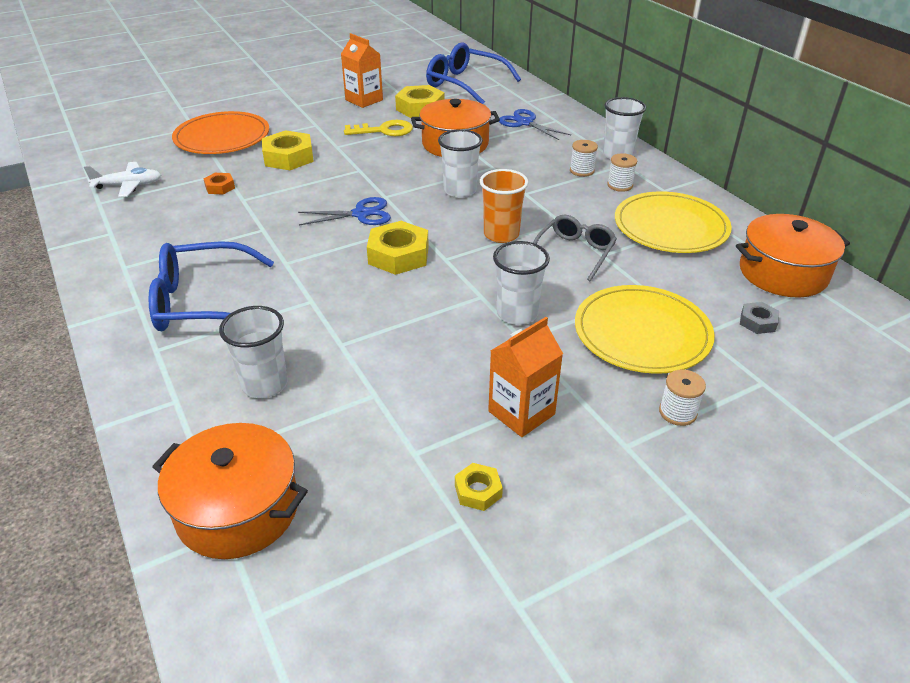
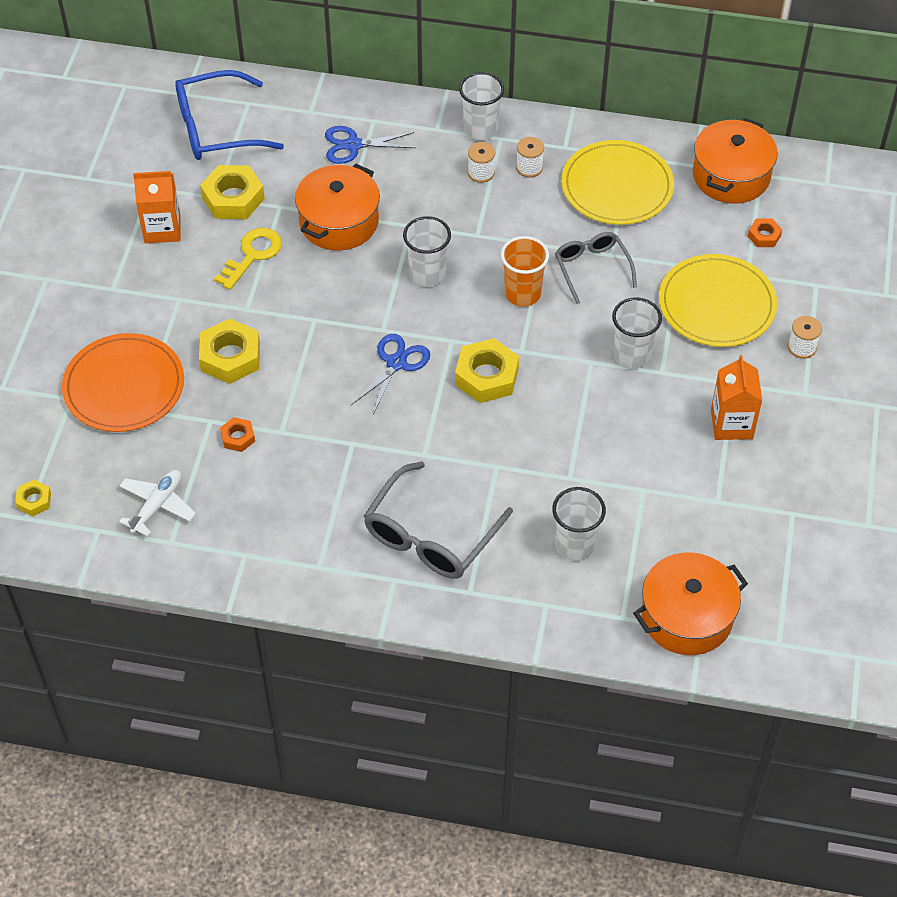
camera: 50 degrees left, 15 degrees up
blue glasses [148,241,274,331] -> grey glasses [364,461,513,579]
yellow nut [455,463,503,511] -> yellow nut moved to [15,480,51,516]
grey nut [740,302,779,334] -> orange nut [748,219,782,247]

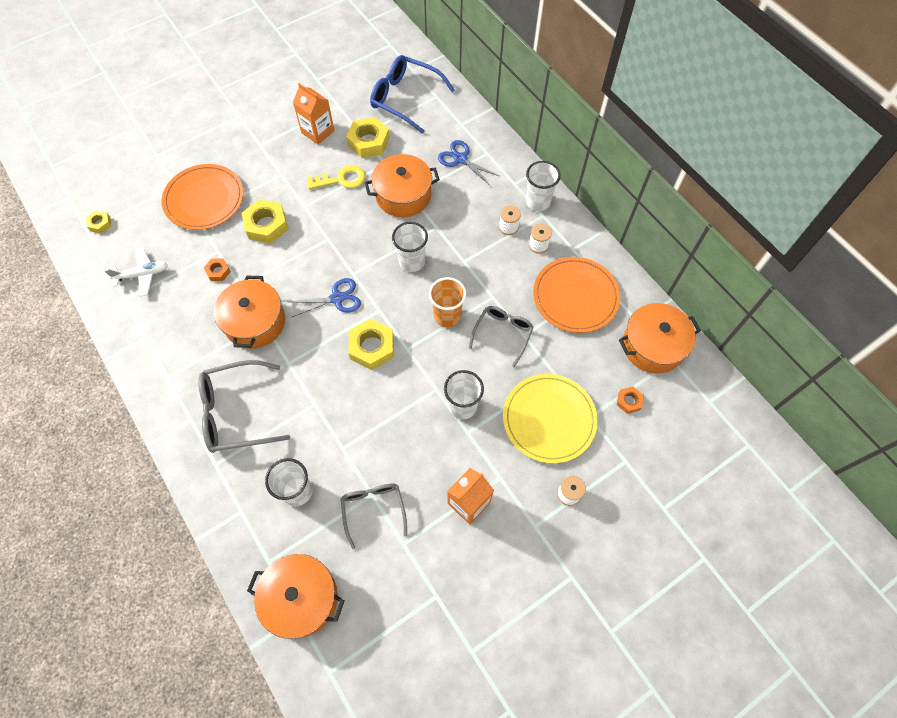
camera: 45 degrees right, 10 degrees up
yellow plate [562,140,674,225] -> orange plate [533,257,620,333]
none -> orange pot [214,276,285,349]
none -> grey glasses [340,484,407,549]

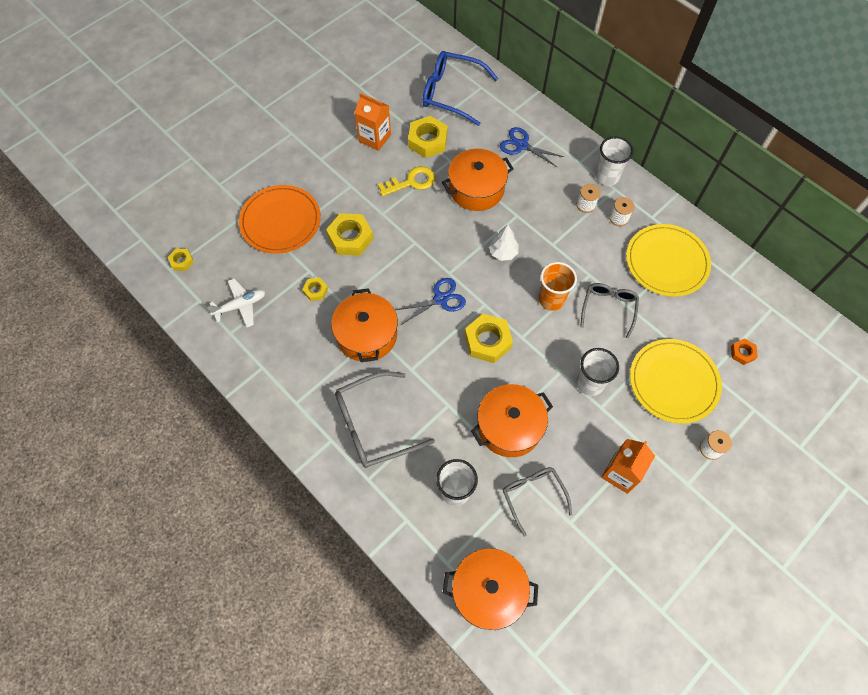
camera: 10 degrees left, 0 degrees up
orange nut [204,258,231,281] -> yellow nut [302,277,328,301]
white cup [392,222,428,272] -> white tree [489,224,519,261]
orange plate [533,257,620,333] -> yellow plate [626,224,711,297]
orange pot [619,303,701,373] -> orange pot moved to [471,384,553,457]

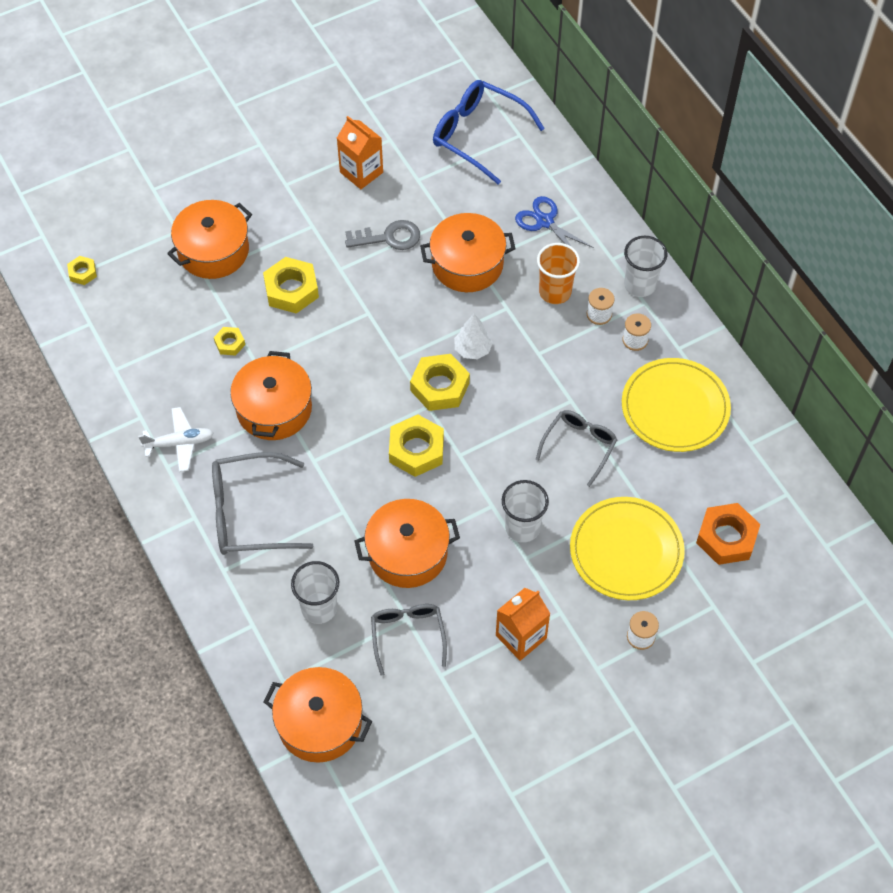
camera: 15 degrees right, 5 degrees down
white plane [207,279,265,327] -> white plane moved to [138,407,214,472]
orange plate [239,185,321,254] -> orange pot [167,200,252,279]
yellow key [378,166,435,196] -> grey key [345,220,420,250]
blue scissors [395,278,466,325] -> none
yellow nut [408,116,448,158] -> yellow nut moved to [410,354,470,411]
orange cup [539,262,577,311] -> orange cup moved to [537,243,580,304]
orange nut [731,338,758,365] -> orange nut [696,503,760,565], size x1.90

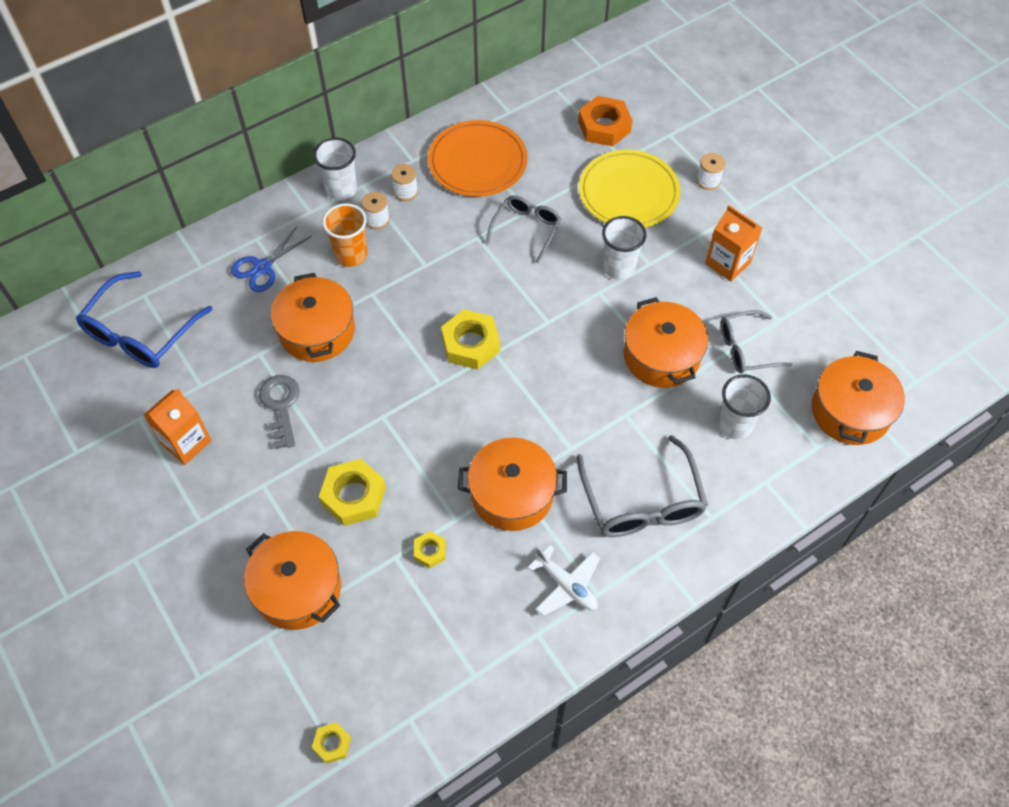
camera: 95 degrees left, 0 degrees up
white plane [138,407,214,472] -> white plane turned 150 degrees clockwise [528,545,600,616]
yellow nut [389,414,444,477] -> none
white tree [454,314,493,359] -> none
grey glasses [536,410,617,487] -> grey glasses turned 90 degrees clockwise [486,195,561,263]
yellow plate [622,358,731,452] -> orange plate [428,120,527,197]

